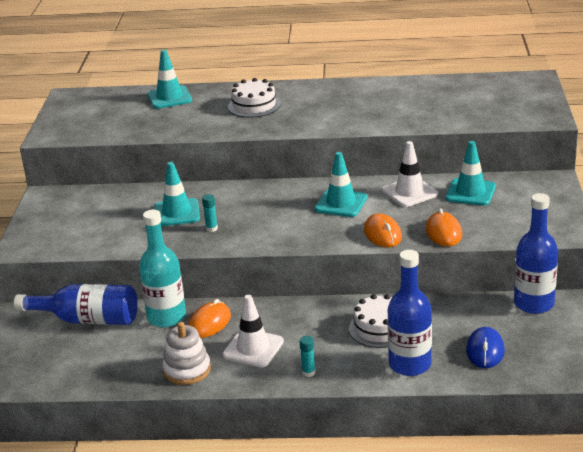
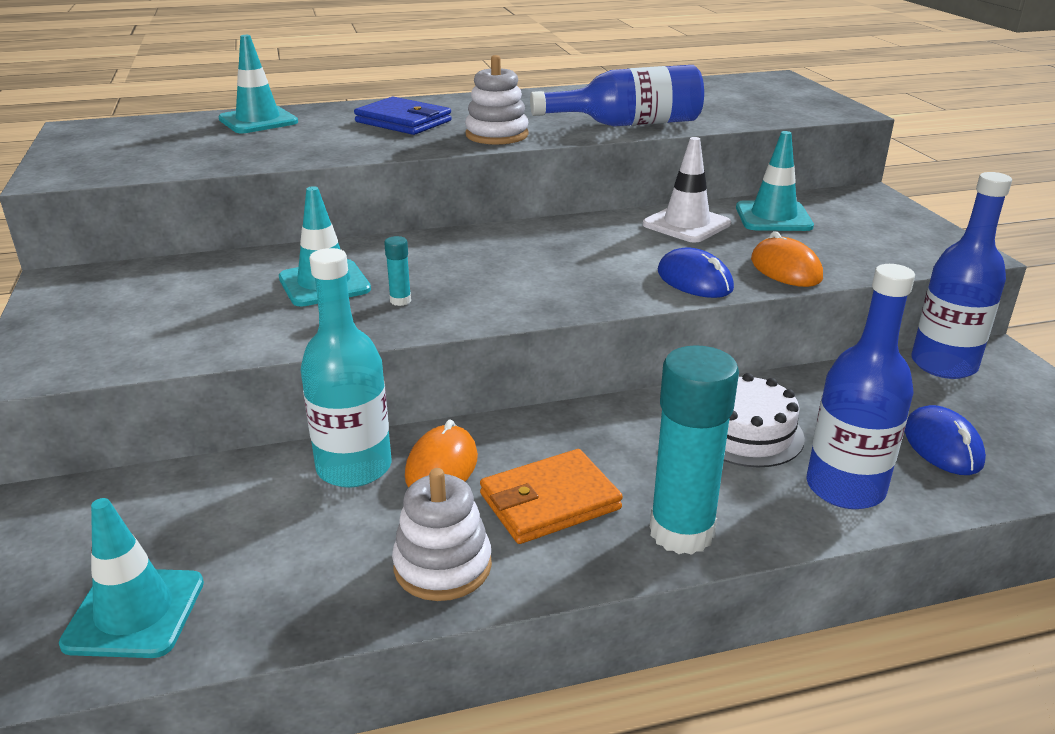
camera: 20 degrees left, 0 degrees up
blue bottle [14,284,138,325] -> blue bottle moved to [530,65,704,127]
white traffic cone [222,295,284,367] -> orange wallet [480,449,623,544]
white cake [228,78,281,118] -> blue wallet [354,97,452,135]
turquoise glue stick [299,336,315,377] -> turquoise glue stick [650,345,739,555], size x2.47
turquoise traffic cone [315,152,367,217] -> turquoise traffic cone moved to [59,498,204,658]
orange mouse [364,213,402,247] -> blue mouse [658,247,734,298]
none -> white stacking toy [465,55,529,145]

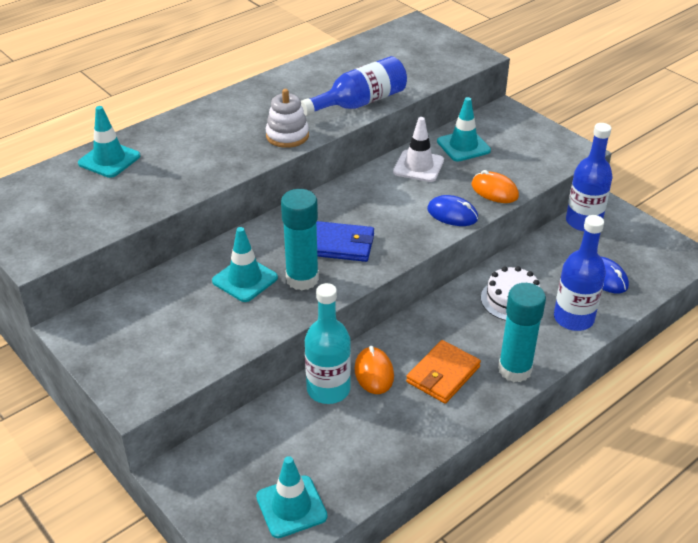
camera: 25 degrees left, 10 degrees up
blue wallet [354,97,452,135] -> blue wallet moved to [316,221,374,262]
turquoise glue stick [384,236,411,306] -> turquoise glue stick [281,189,319,291], size x2.47
white stacking toy [392,468,492,601] -> none

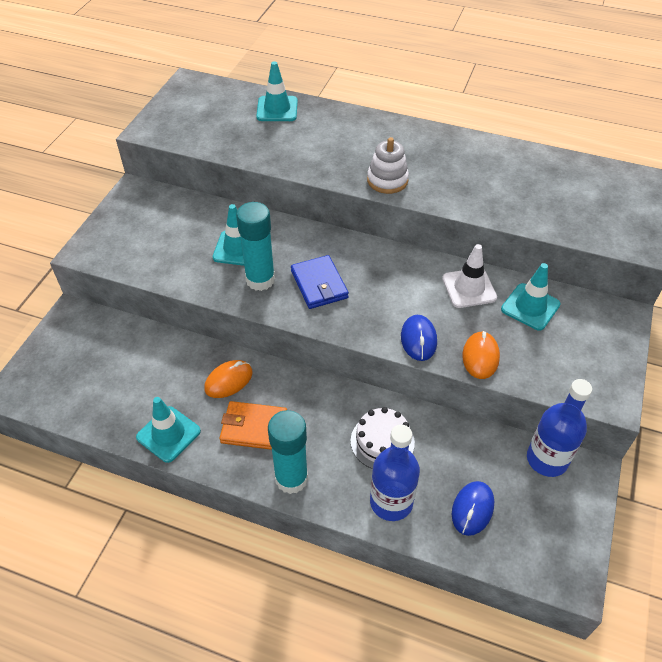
camera: 60 degrees right, 10 degrees up
turquoise traffic cone [256,456,328,538] -> turquoise traffic cone moved to [136,397,201,463]
blue bottle [301,56,407,116] -> none
turquoise bottle [305,283,351,404] -> none

